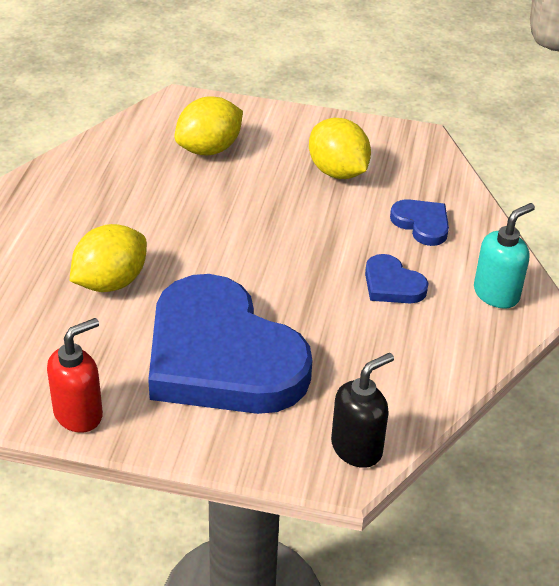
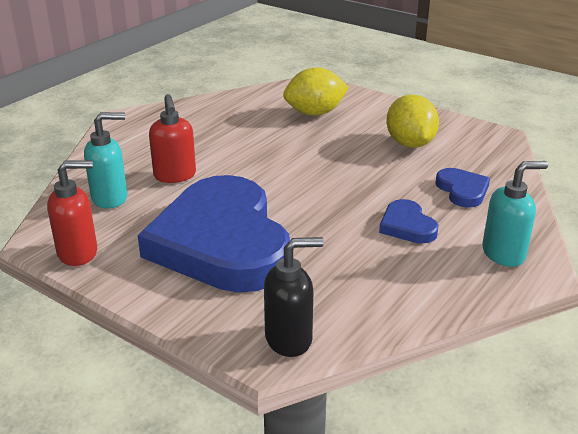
camera: 25 degrees right, 10 degrees down
yellow lemon [70,224,147,292] -> red soap dispenser [149,94,196,183]
none -> turquoise soap dispenser [84,112,127,209]

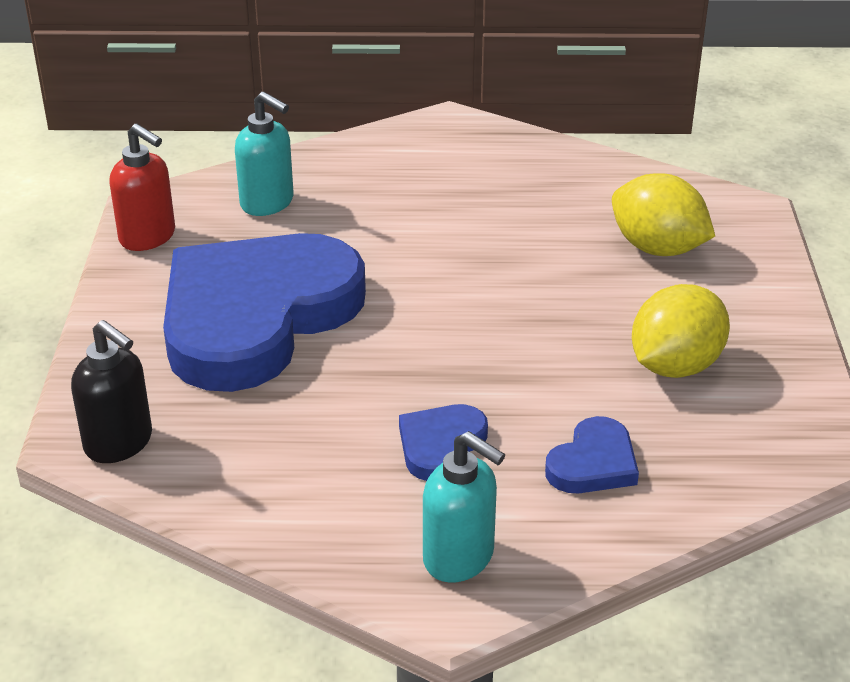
camera: 55 degrees right, 5 degrees up
red soap dispenser [149,94,196,183] -> none

